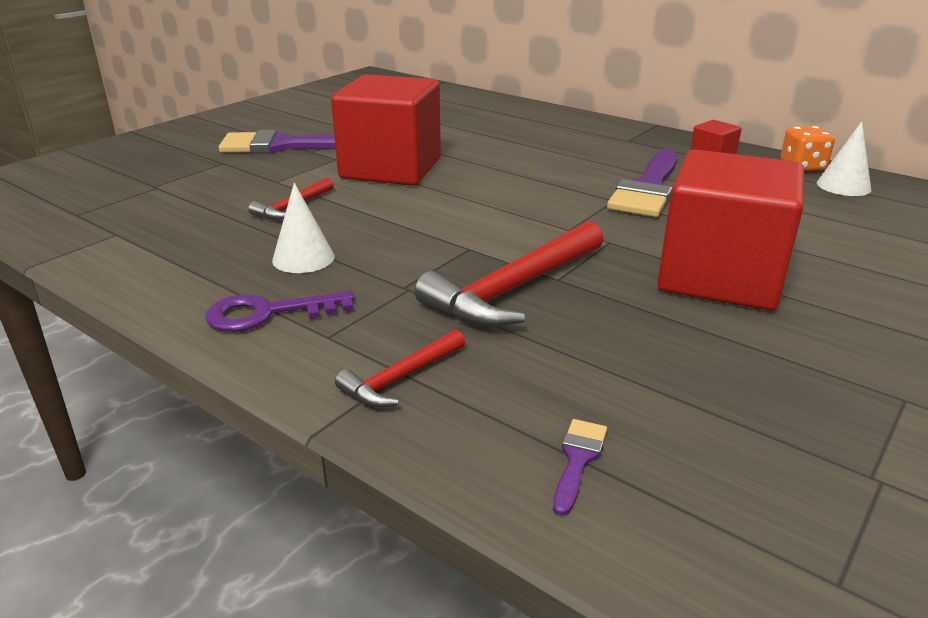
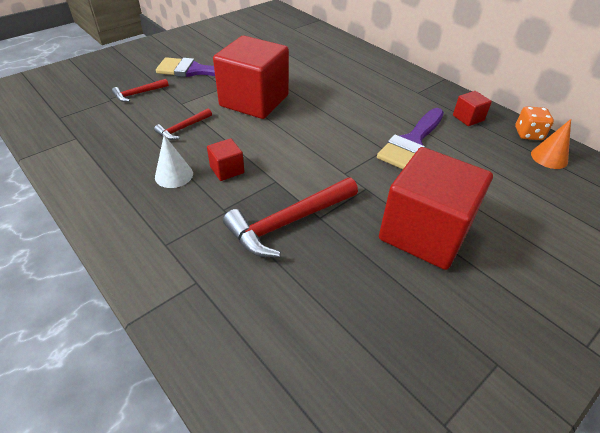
camera: 10 degrees right, 15 degrees up
purple key [205,291,354,332] -> none
red hammer [335,330,465,407] -> red hammer moved to [112,79,169,102]
purple brush [553,419,607,516] -> none
white cone [817,121,871,196] -> orange cone [531,119,571,169]
none -> red cube [207,138,244,181]

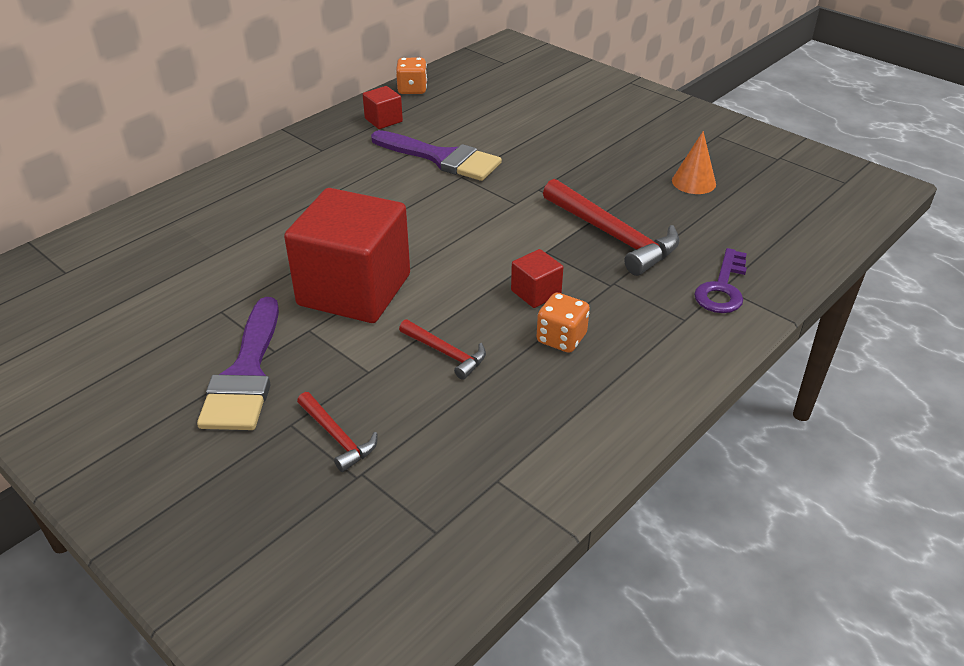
camera: 95 degrees left, 5 degrees down
white cone [155,135,193,188] -> orange dice [537,293,590,353]
red cube [379,147,493,270] -> none
orange cone [531,119,571,169] -> orange cone moved to [672,131,716,194]
none -> purple key [694,248,747,313]

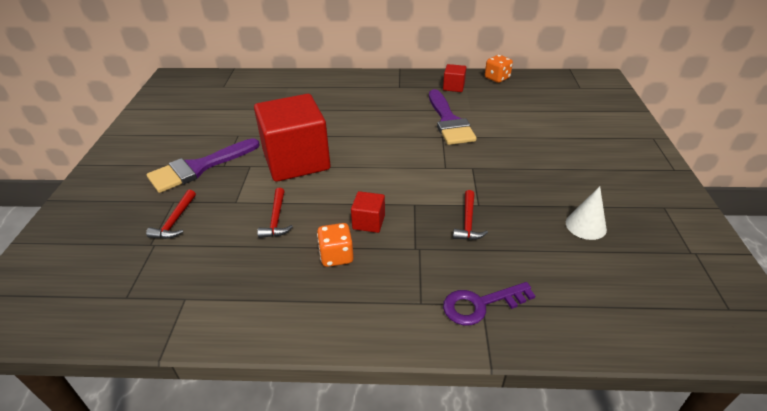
camera: 50 degrees right, 0 degrees up
red hammer [543,179,679,276] -> red hammer [453,190,488,240], size x0.53
orange cone [672,131,716,194] -> white cone [566,186,607,240]

